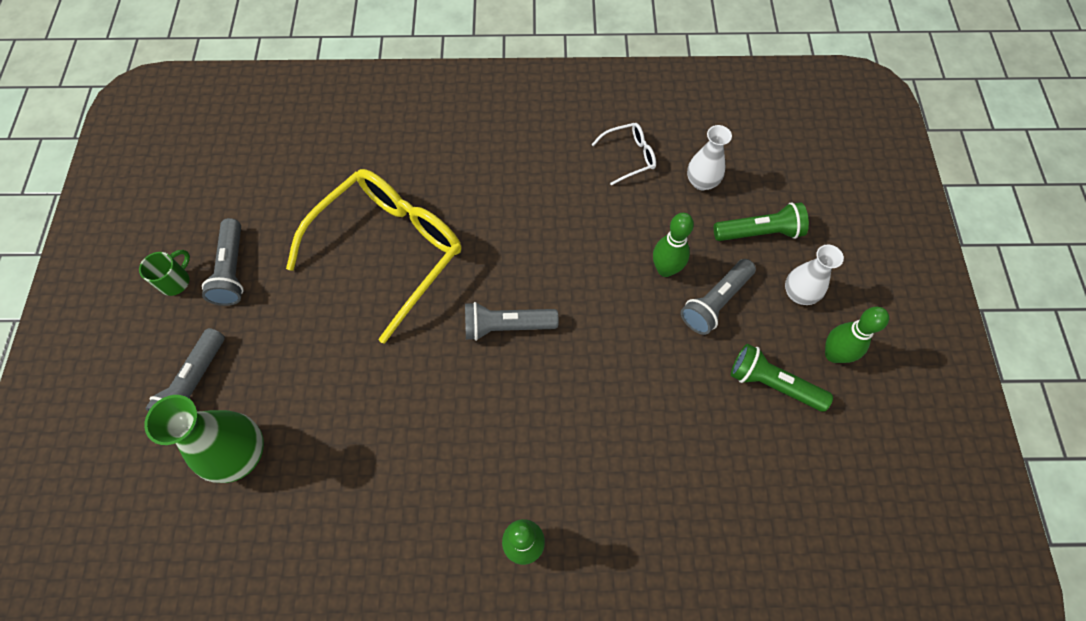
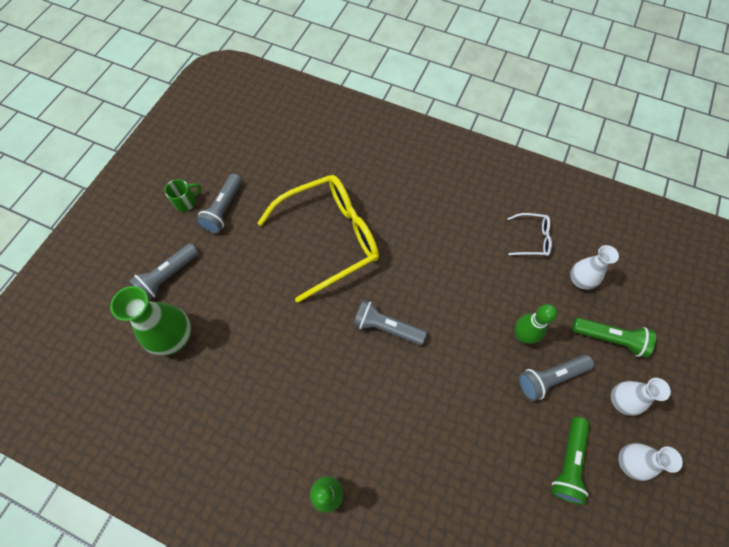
camera: 25 degrees right, 0 degrees up
green flashlight [731,344,833,412] -> green flashlight turned 120 degrees counterclockwise [552,417,590,505]
green bowling pin [825,307,889,363] -> white vase [619,443,683,481]

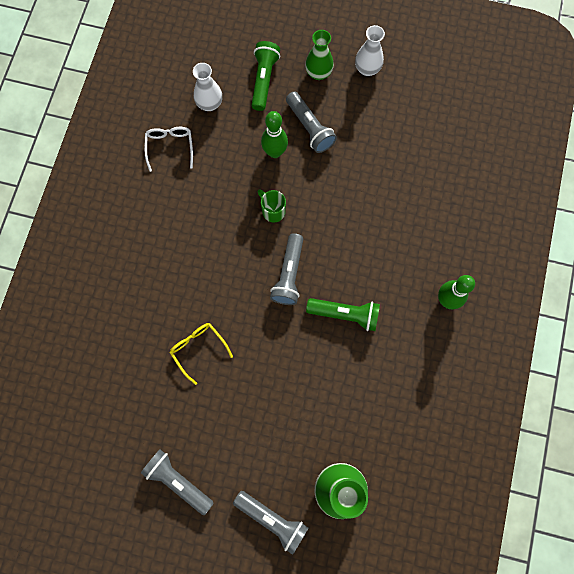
camera: 100 degrees left, 10 degrees up
green mug [164,179,201,212] -> green mug moved to [258,189,286,222]
grey flashlight [196,174,242,234] -> grey flashlight turned 150 degrees counterclockwise [141,450,214,515]
yellow glasses [258,175,379,303] -> yellow glasses [170,323,233,385], size x0.43
green flashlight [552,417,590,505] -> green flashlight moved to [306,298,380,331]
white vase [611,378,671,416] -> green vase [305,30,334,80]

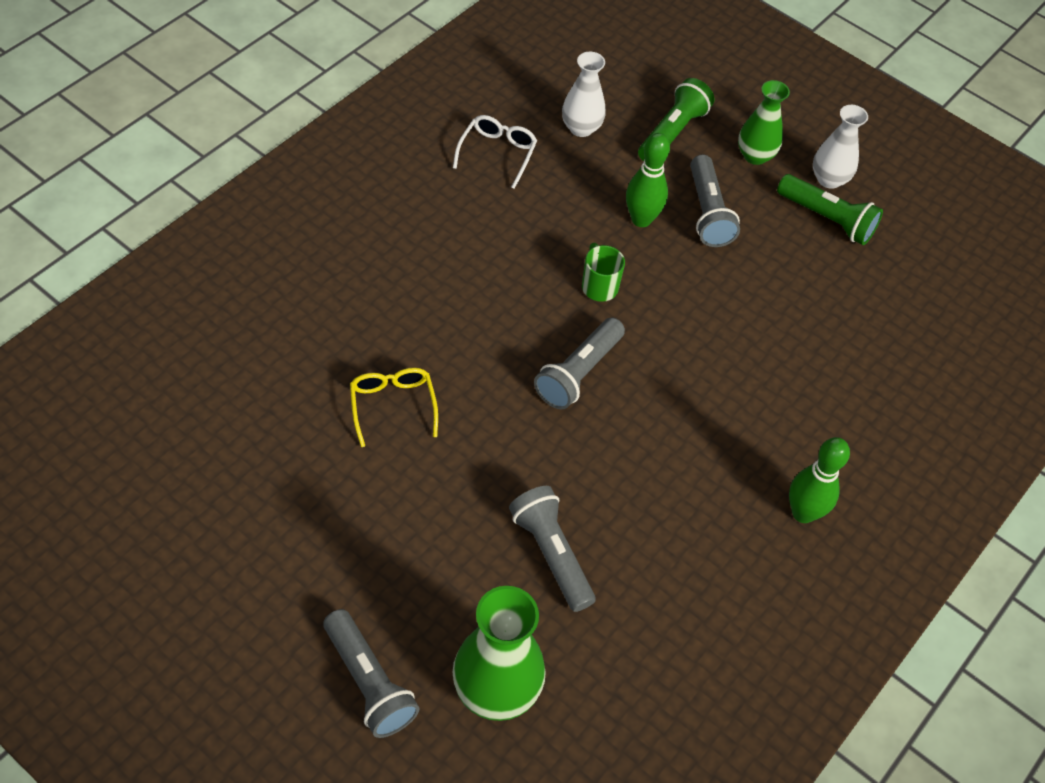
camera: 20 degrees right, 20 degrees down
grey flashlight [141,450,214,515] -> grey flashlight moved to [509,486,596,612]
green flashlight [306,298,380,331] -> green flashlight moved to [777,174,883,245]

